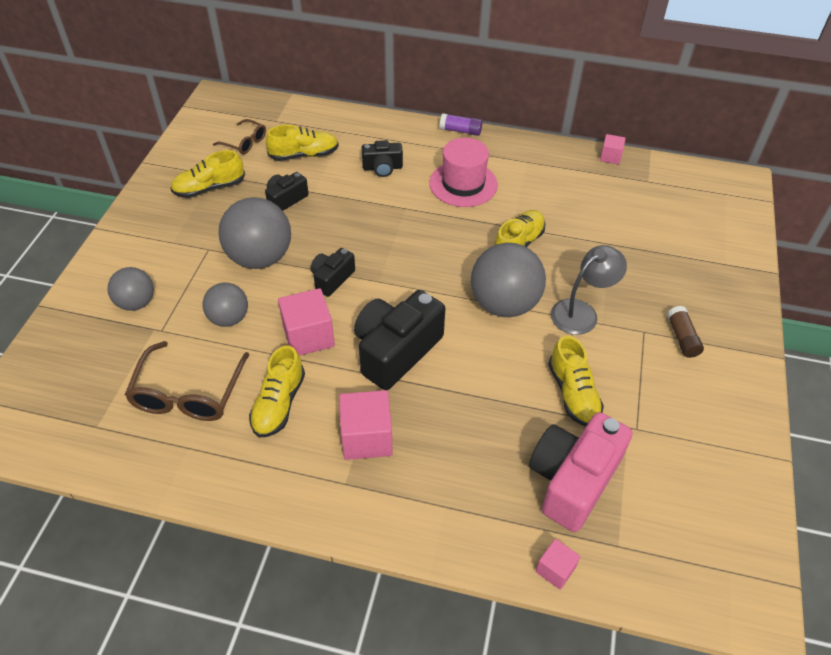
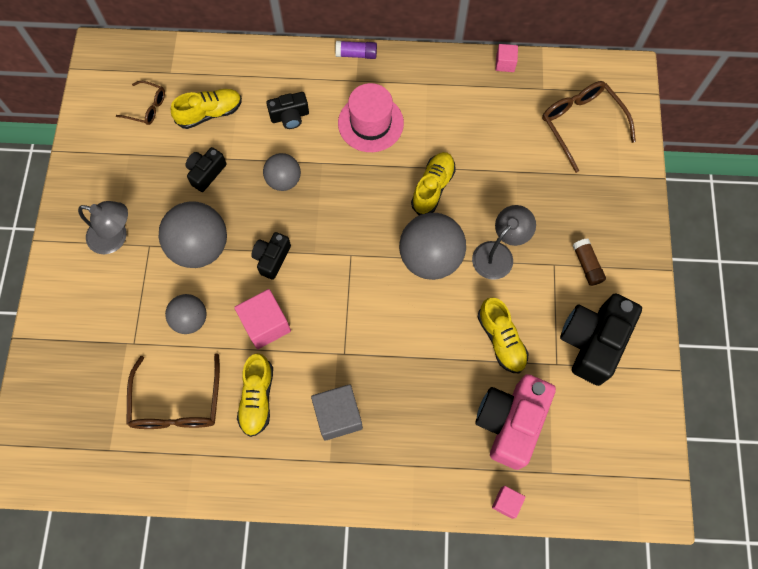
camera: 10 degrees left, 20 degrees up
grey ball [107,267,154,311] -> grey ball moved to [263,153,301,191]
yellow shoe [170,150,245,198] -> none
pink cube [339,390,393,460] -> grey cube [311,384,363,441]
black camera [354,290,445,390] -> black camera moved to [560,293,642,386]
none -> grey lamp [78,201,128,254]
none -> brown glasses [542,81,636,173]

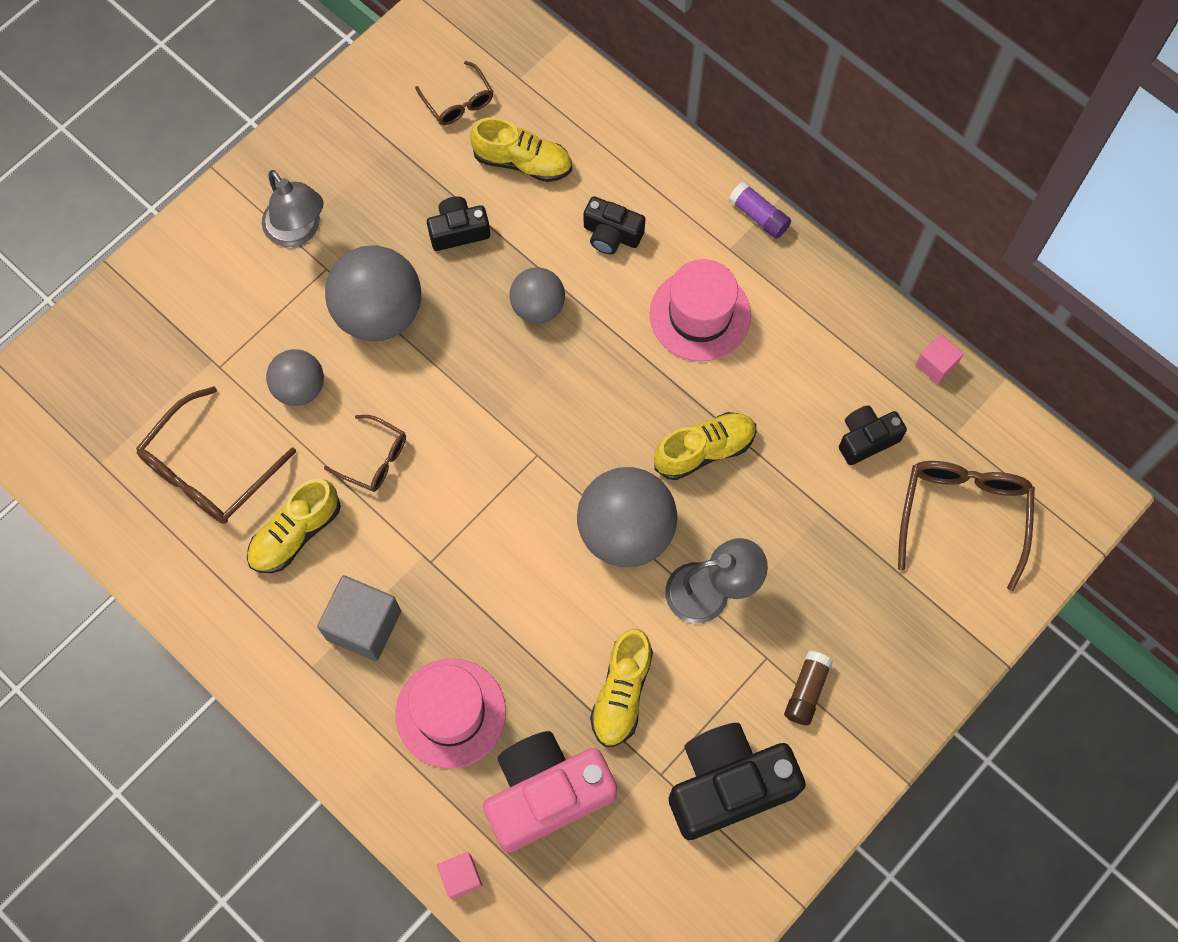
camera: 40 degrees right, 0 degrees up
pink cube [234,289,291,349] -> brown glasses [324,415,406,492]
black camera [251,232,291,280] -> black camera moved to [839,405,907,465]
none -> pink hat [395,658,506,769]

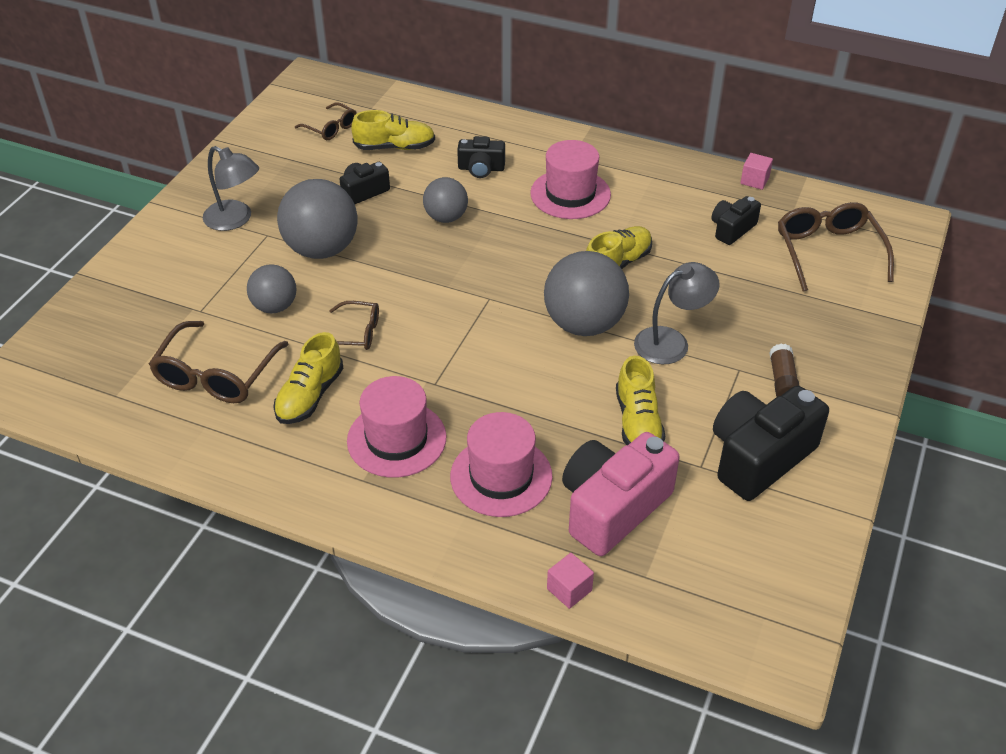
camera: 20 degrees left, 25 degrees down
grey cube [317,575,401,661] -> pink hat [347,376,446,478]
purple glue stick [728,182,791,239] -> none

